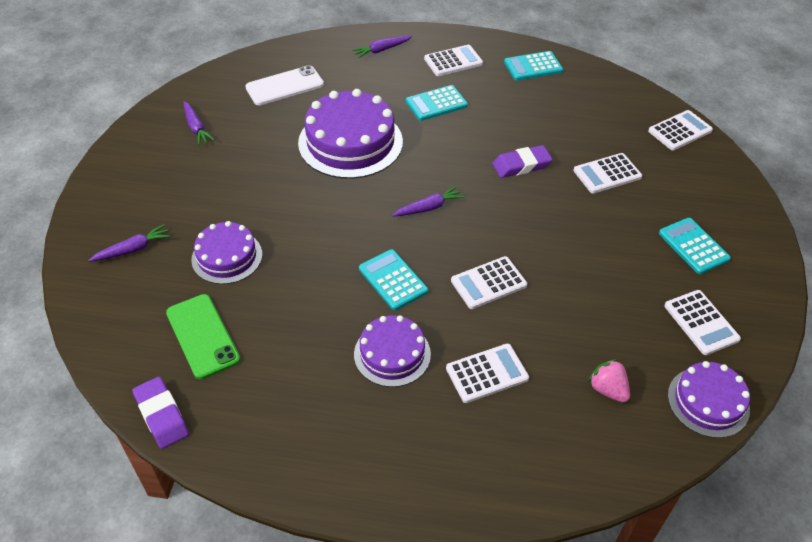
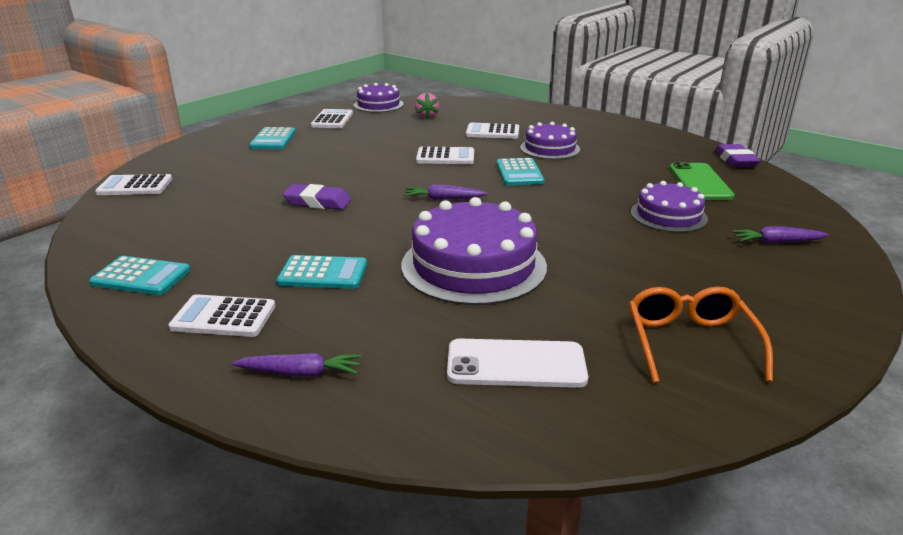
camera: 150 degrees left, 20 degrees down
purple carrot [183,101,215,146] -> orange glasses [629,287,773,383]
white calculator [574,153,642,194] -> none

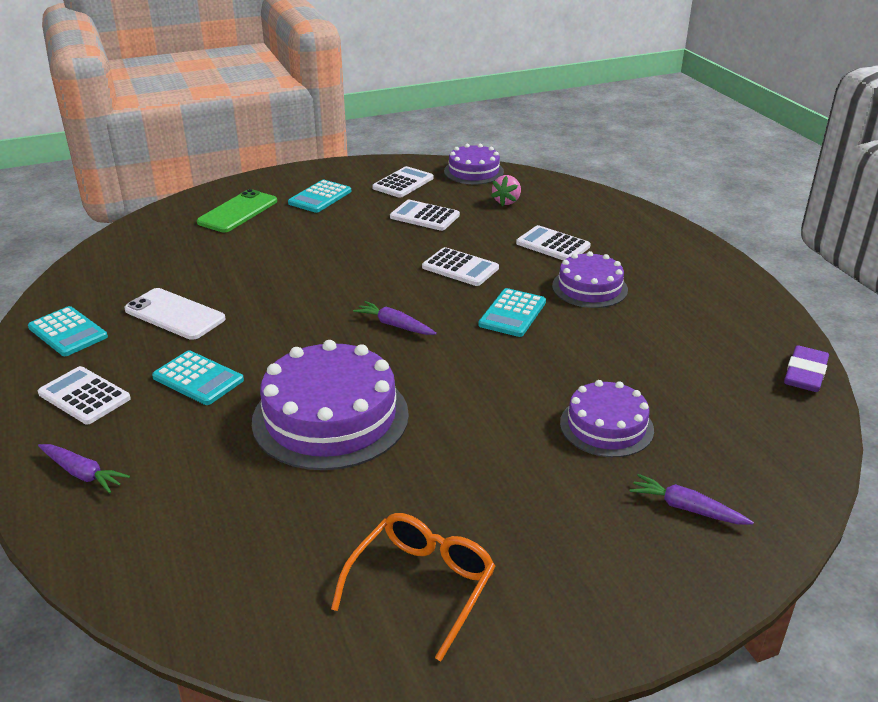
camera: 30 degrees right, 5 degrees up
white calculator [95,174,172,195] -> white calculator moved to [390,200,460,231]
purple eraser [283,184,351,210] -> none
white phone [447,339,588,388] -> white phone moved to [124,288,225,340]
green phone [670,162,735,200] -> green phone moved to [197,189,277,232]

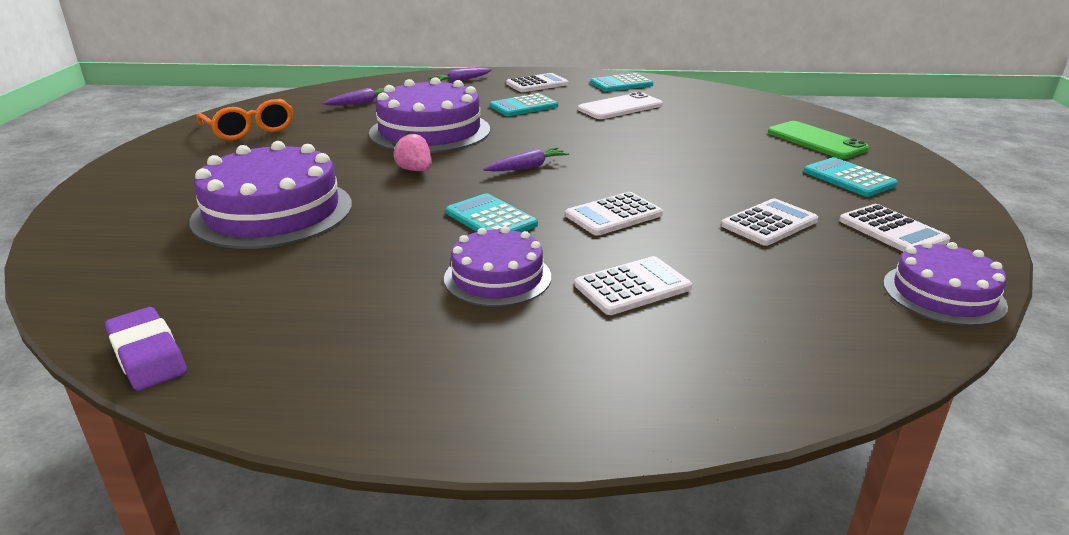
camera: 115 degrees right, 5 degrees down
pink strawberry [491,175,521,206] -> pink strawberry moved to [392,132,432,171]
purple cake [560,380,654,457] -> purple cake [189,141,352,249], size x1.70
purple carrot [630,474,754,525] -> purple carrot moved to [323,88,384,105]

